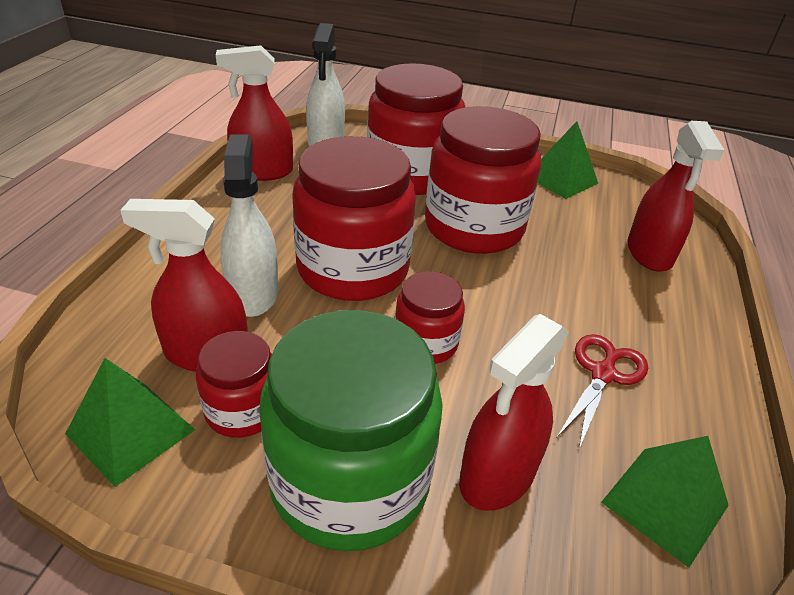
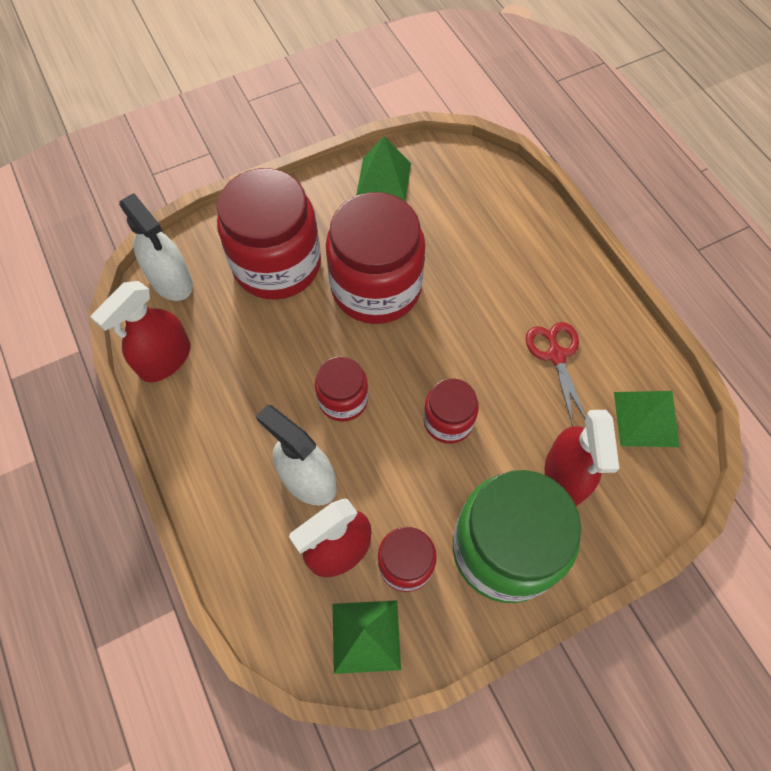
camera: 40 degrees left, 25 degrees up
red jar [292,136,416,301] -> red jar [315,356,368,422], size x0.51
red spray bottle [627,121,724,272] -> none

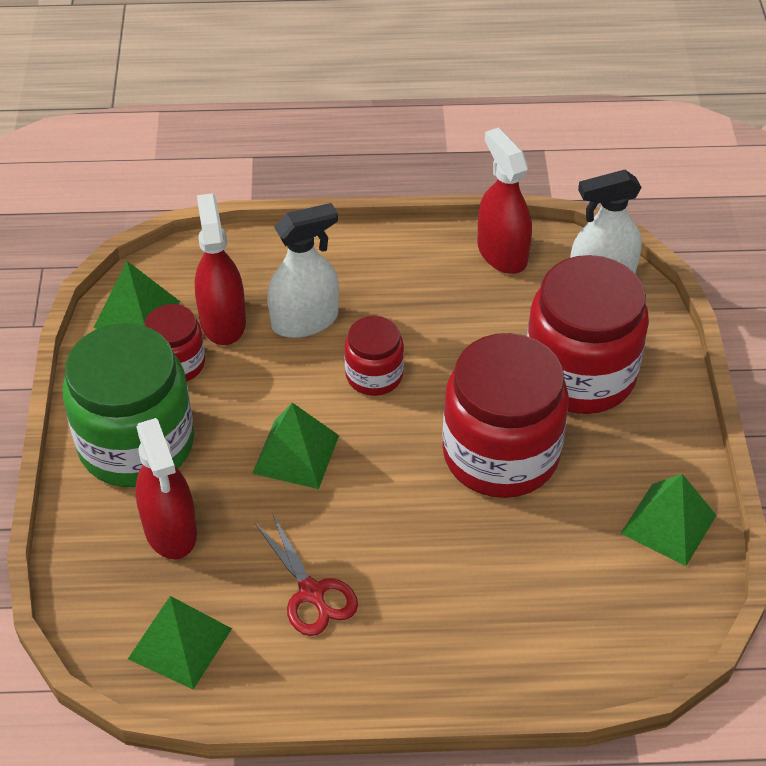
camera: 115 degrees right, 15 degrees down
red jar [423,378,479,444] -> green pyramid [252,403,339,489]
red scissors [526,322,586,426] -> red scissors turned 45 degrees clockwise [255,515,358,636]
red spray bottle [545,410,619,506] -> red spray bottle turned 135 degrees counterclockwise [135,418,197,559]

